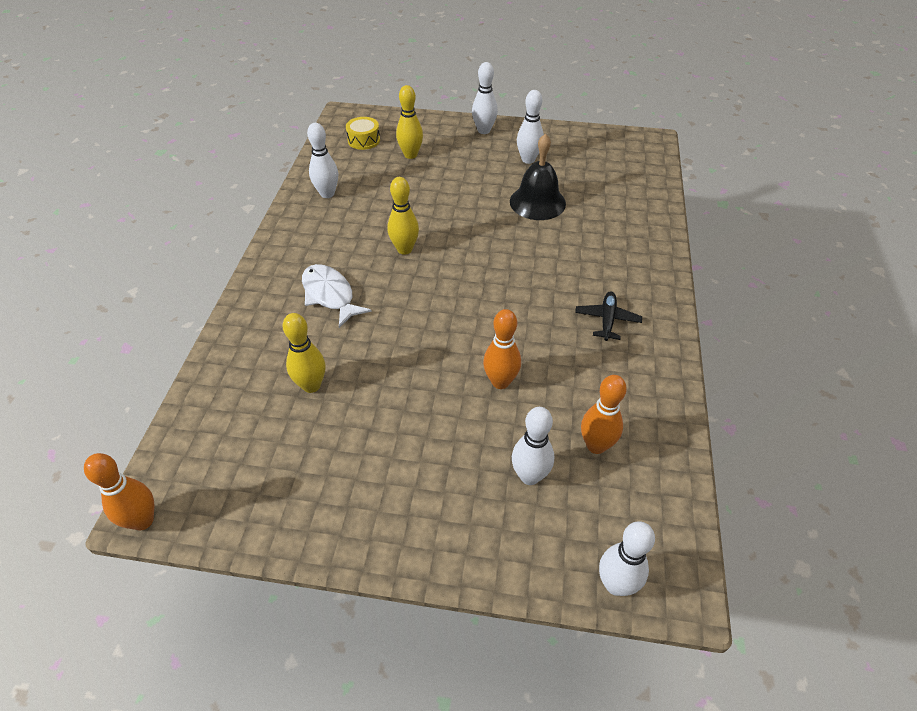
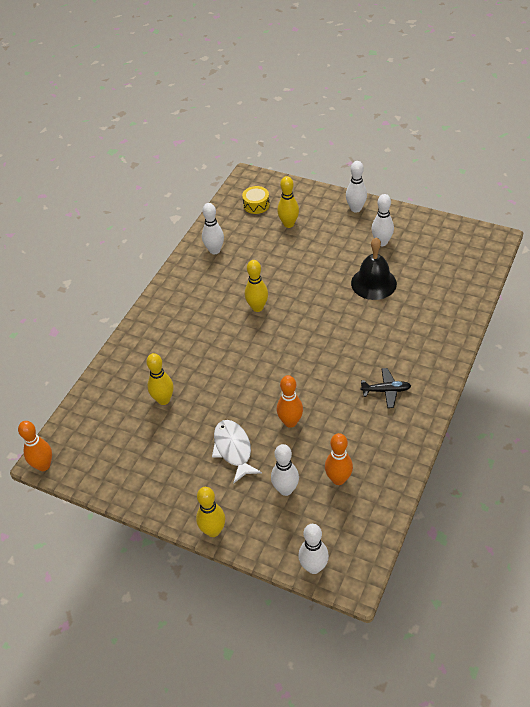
camera: 20 degrees right, 0 degrees up
white fish [302,264,372,328] -> white fish moved to [212,420,262,484]
black plane [575,291,642,341] -> black plane turned 60 degrees clockwise [360,368,411,408]
none -> yellow bowling pin [196,487,225,537]

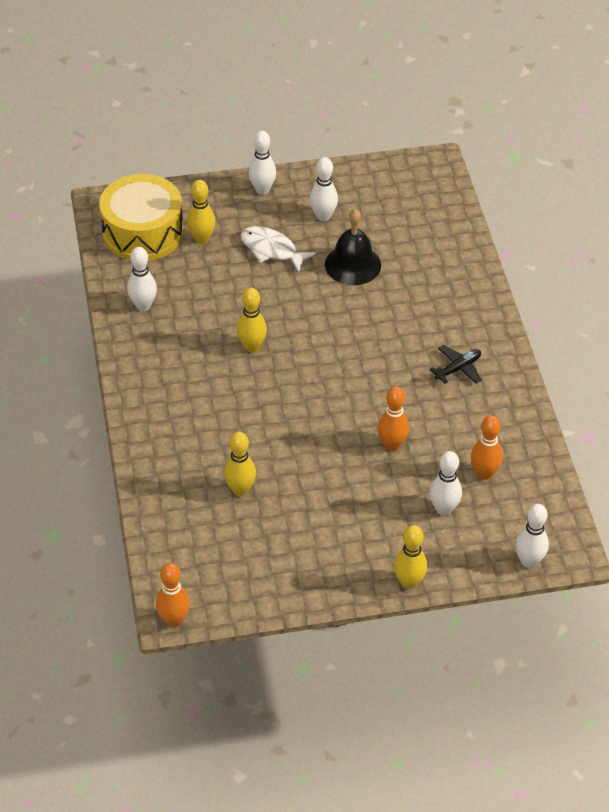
camera: 40 degrees left, 0 degrees up
white fish [212,420,262,484] -> white fish moved to [241,226,316,273]
yellow drum [242,186,270,214] -> yellow drum [99,174,184,261], size x2.27

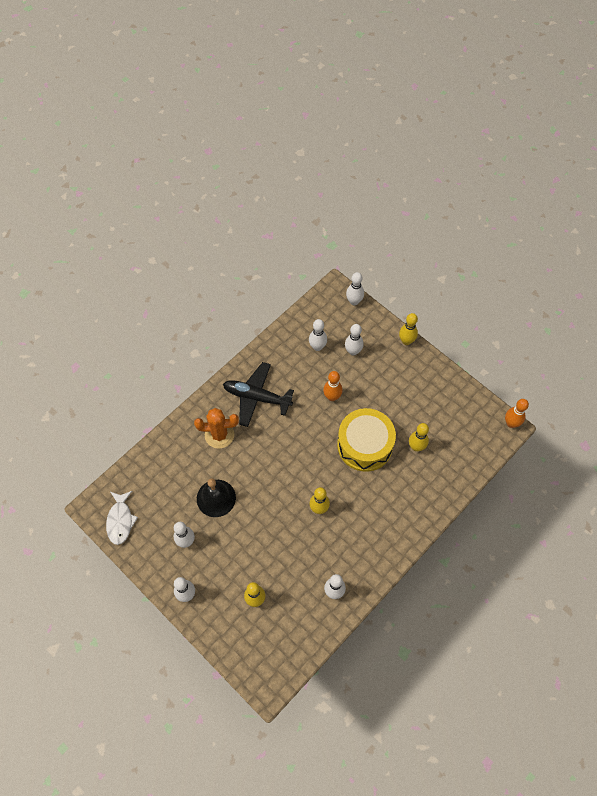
camera: 125 degrees left, 15 degrees up
yellow drum [99,174,184,261] -> yellow drum moved to [337,408,396,472]
white fish [241,226,316,273] -> white fish moved to [106,491,138,545]
black plane [430,345,481,384] -> black plane [223,362,294,427], size x1.96
orange bowling pin [471,415,503,480] -> white bowling pin [309,319,327,351]
none -> orange cactus [194,408,239,449]

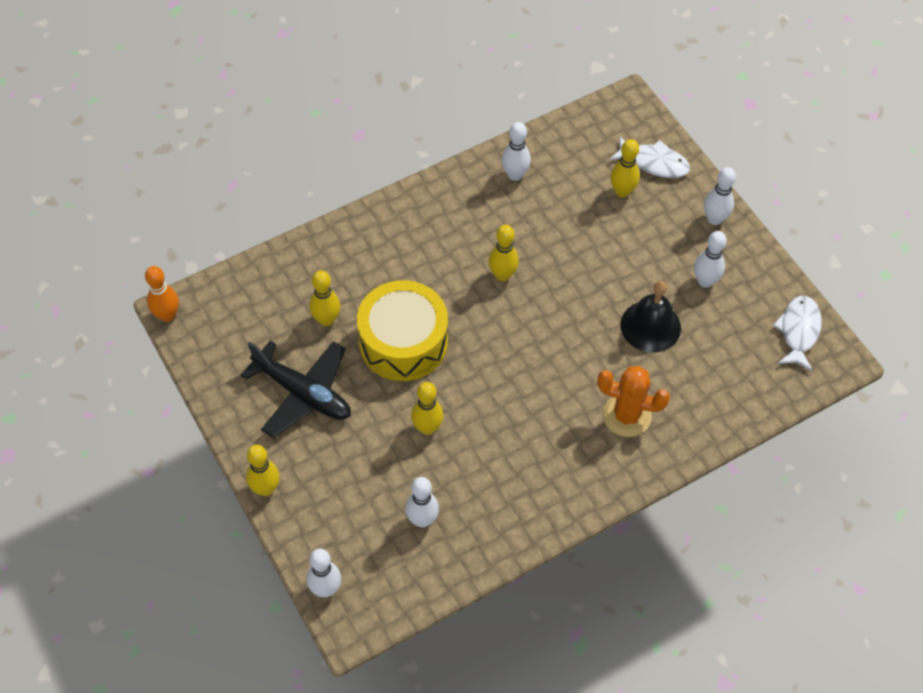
camera: 165 degrees left, 5 degrees down
black plane [223,362,294,427] -> black plane moved to [241,341,351,438]
orange bowling pin [323,371,343,401] -> yellow bowling pin [411,382,444,435]
white bowling pin [345,324,364,356] -> none
none -> white fish [610,136,690,178]

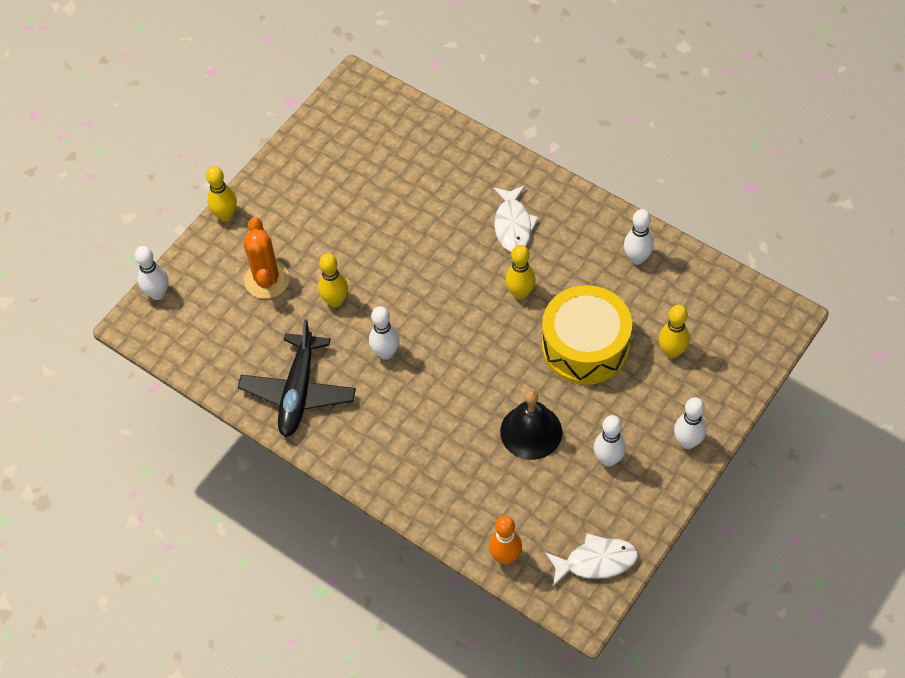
camera: 70 degrees right, 0 degrees up
orange bowling pin [145,266,179,322] -> orange bowling pin moved to [489,516,522,564]
black plane [241,341,351,438] -> black plane moved to [238,319,356,437]
yellow bowling pin [309,270,341,326] -> none
yellow drum [357,280,448,381] -> yellow drum moved to [542,285,632,385]
white bowling pin [405,477,439,528] -> white bowling pin moved to [369,306,400,360]
orange cactus [597,366,670,437] -> orange cactus moved to [243,217,290,299]
white fish [610,136,690,178] -> white fish moved to [493,185,539,252]

